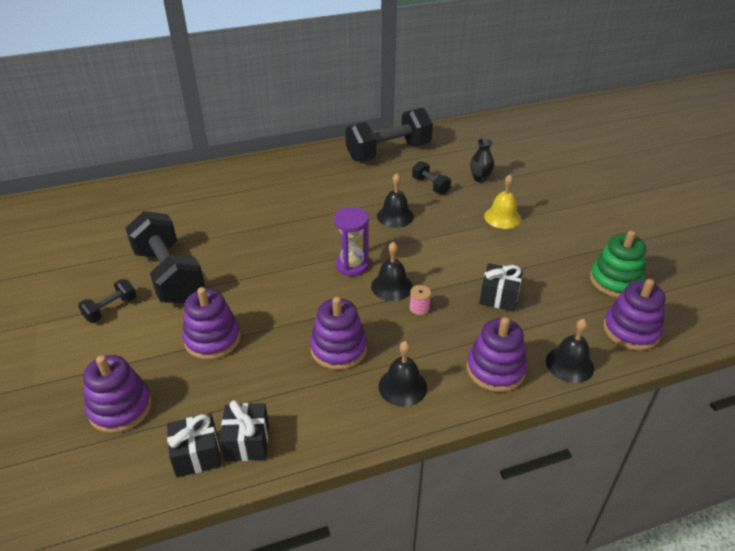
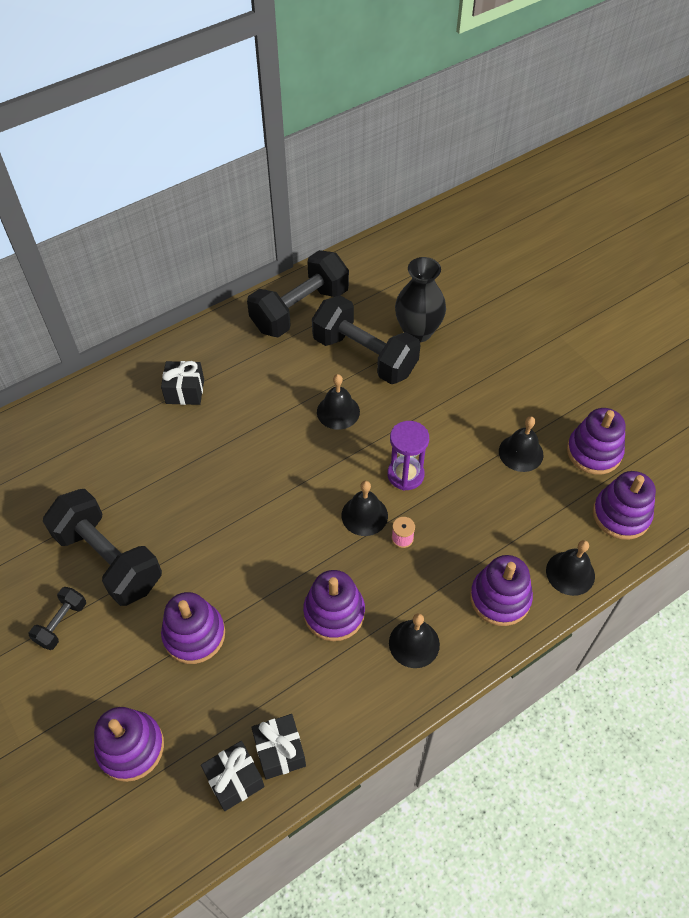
camera: 15 degrees left, 15 degrees up
purple hourglass [334,207,369,276] -> purple hourglass moved to [388,421,429,491]
black dumbbell [412,161,451,195] -> black dumbbell [312,296,420,384], size x2.14
black vase [470,138,494,182] -> black vase [395,257,446,342], size x1.76
black gift [479,263,523,312] -> black gift moved to [161,361,204,405]
yellow bell [484,174,521,229] -> none
green stacking toy [590,230,646,297] -> purple stacking toy [567,408,625,475]
none -> black bell [499,416,544,472]

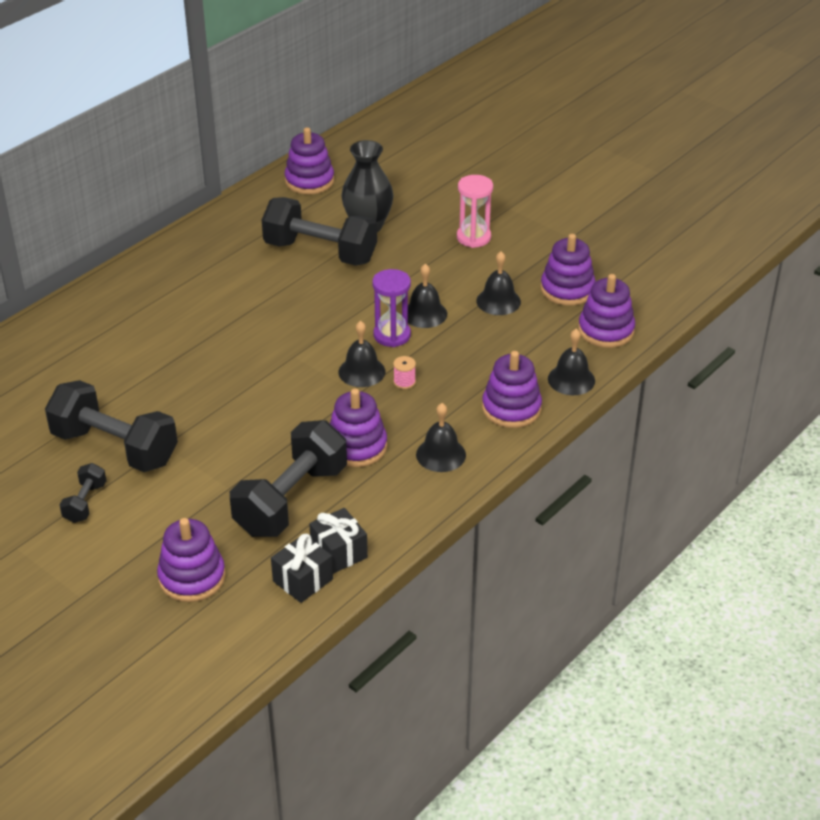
camera: 15 degrees left, 15 degrees down
black gift [161,361,204,405] -> none
purple stacking toy [161,592,225,664] -> purple stacking toy moved to [284,127,334,194]
black dumbbell [247,250,349,337] -> black dumbbell moved to [230,420,347,537]
black bell [317,374,360,430] -> black bell moved to [408,264,447,328]
none -> pink hourglass [457,175,493,248]

